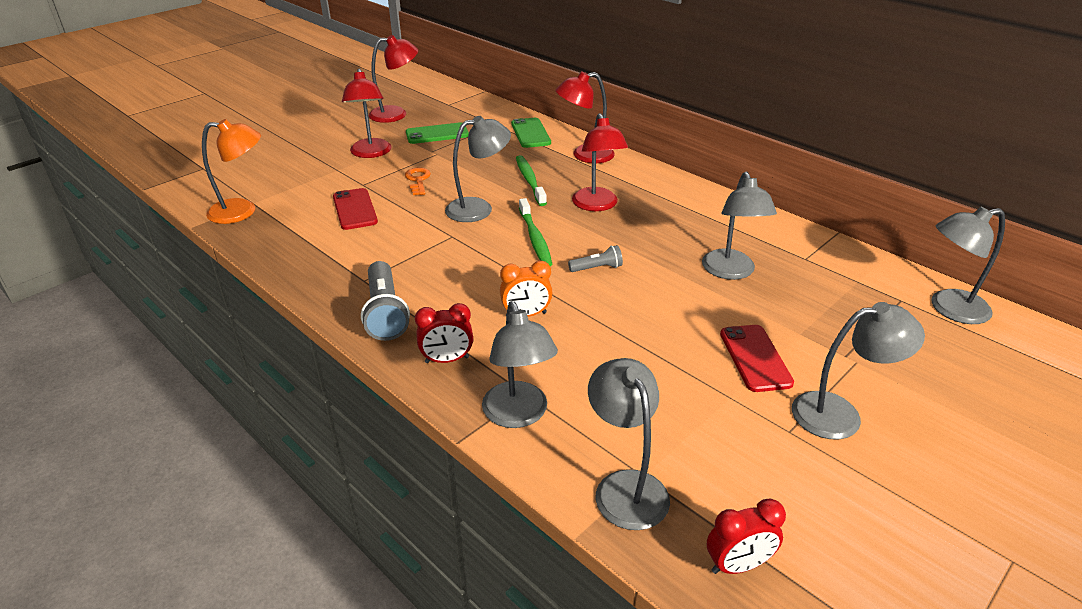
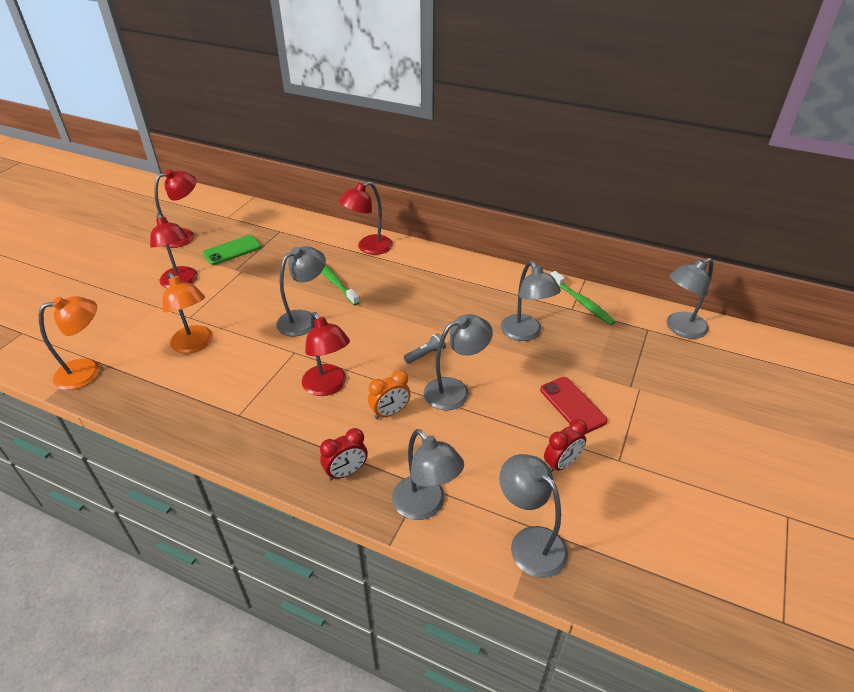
camera: 20 degrees left, 5 degrees up
red phone [333,188,378,230] -> orange lamp [162,272,213,353]
grey flashlight [361,261,410,341] -> none
orange key [405,167,431,195] -> none
green phone [511,118,551,148] -> none
green toothbrush [519,198,552,266] -> green toothbrush moved to [551,271,616,325]
red lamp [572,113,628,211] -> red lamp moved to [302,312,350,396]
red clock [707,499,786,574] -> red clock moved to [544,419,587,472]
grey lamp [792,302,925,439] -> grey lamp moved to [424,314,493,410]

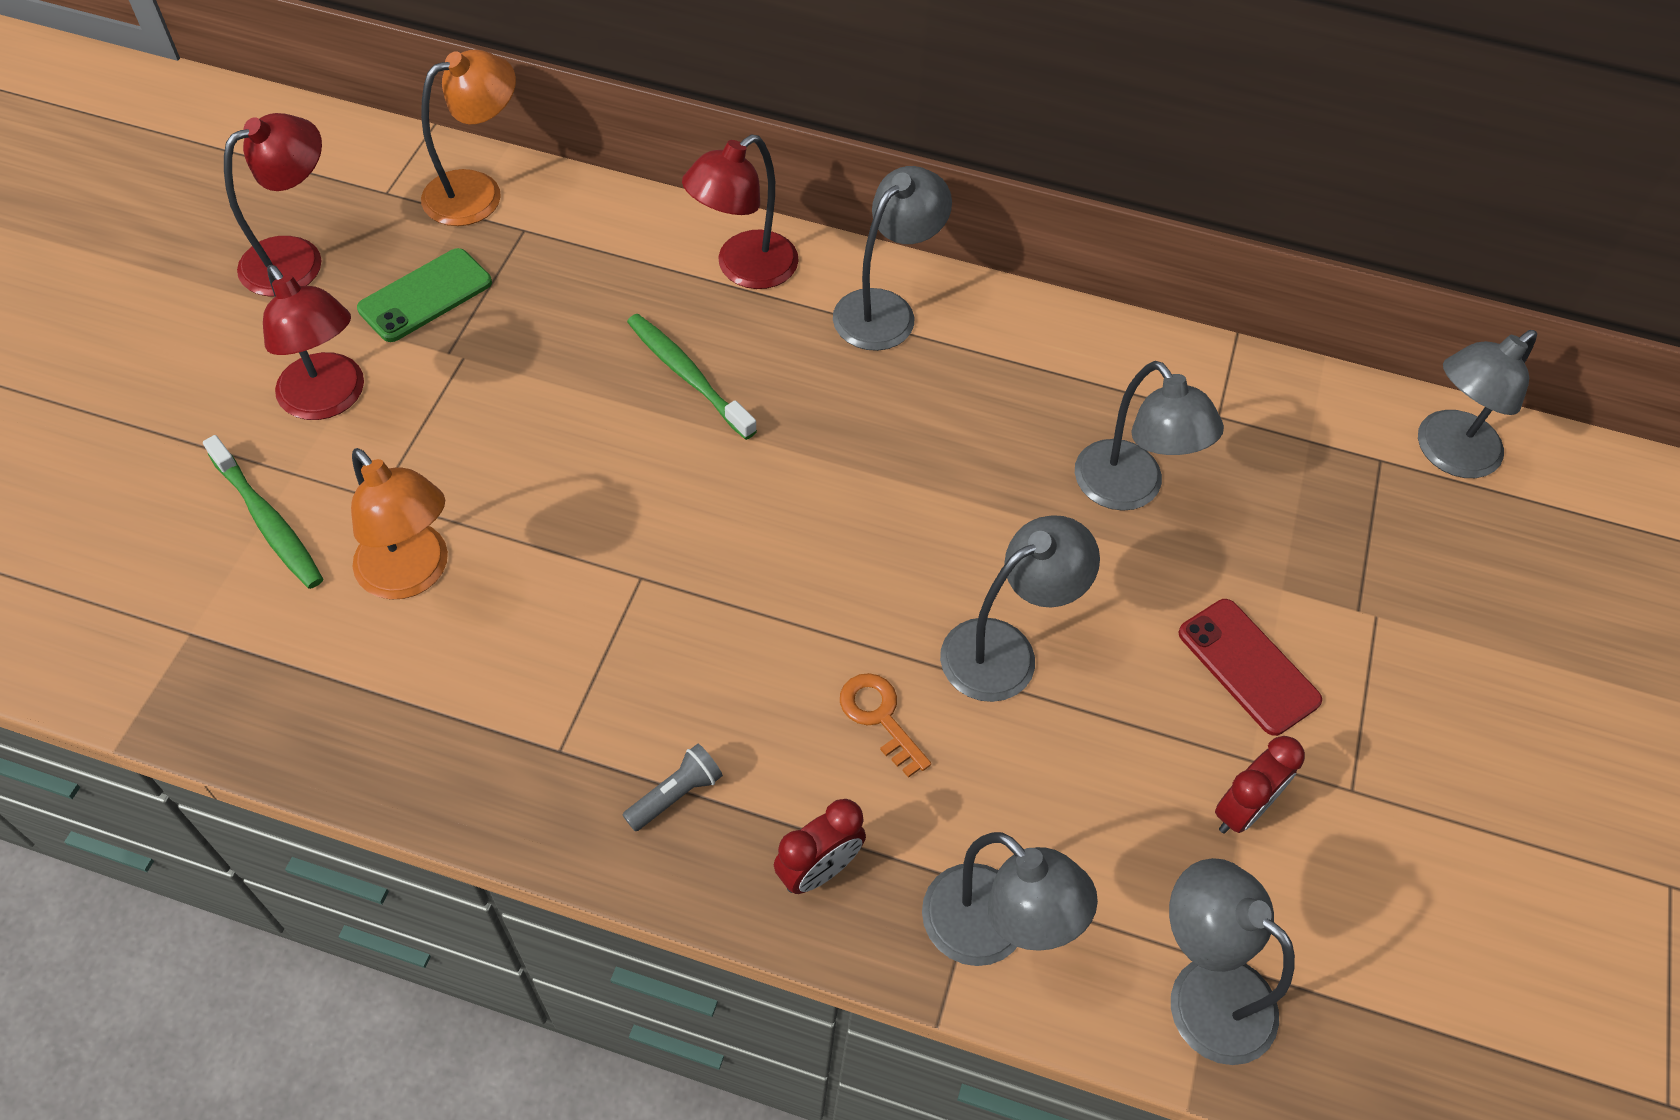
camera: 10 degrees left, 15 degrees up
orange lamp [39,296,100,390] -> orange lamp moved to [421,50,516,226]
grey lamp [276,246,326,337] -> grey lamp moved to [833,166,952,351]
red lamp [302,312,350,396] -> none
orange clock [368,370,411,419] -> orange key [840,673,931,778]
grey flashlight [404,333,446,364] -> grey flashlight moved to [623,744,723,831]
green toothbrush [551,271,616,325] -> green toothbrush moved to [203,435,323,589]

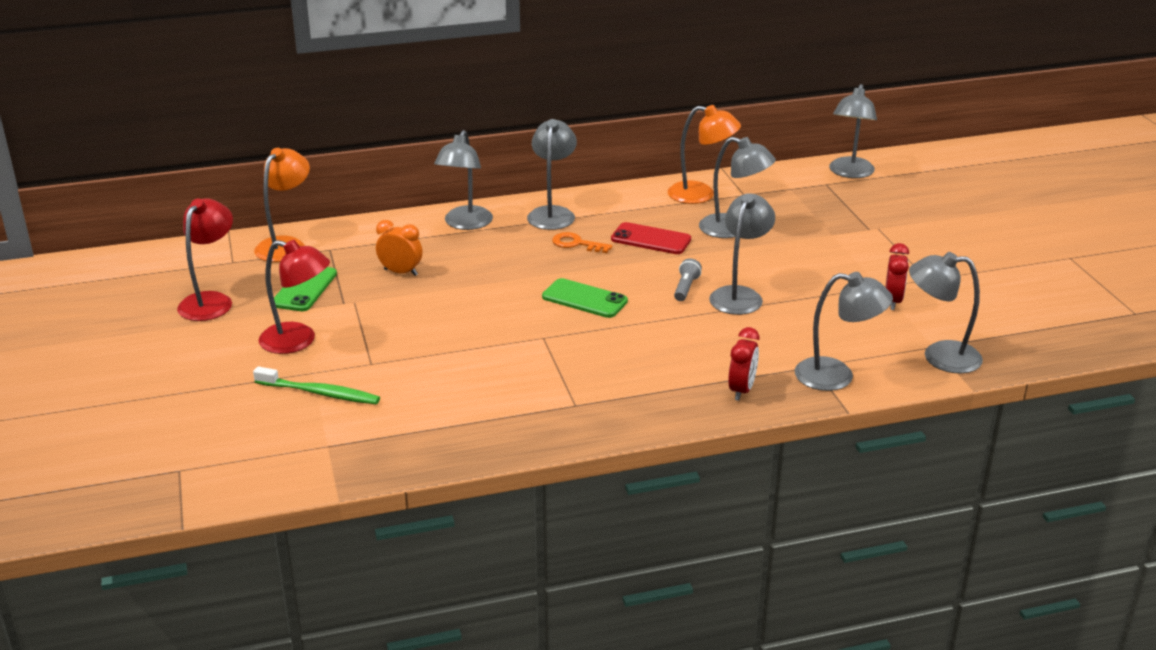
camera: 30 degrees left, 25 degrees down
orange lamp [351,448,448,600] -> orange lamp moved to [667,105,741,204]
grey flashlight [623,744,723,831] -> grey flashlight moved to [674,258,702,301]
green toothbrush [627,314,757,440] -> none
red lamp [682,134,799,289] -> grey lamp [434,130,493,230]
orange key [840,673,931,778] -> orange key moved to [552,232,612,253]
red phone [1178,599,1322,736] -> red phone moved to [611,222,691,254]
none -> orange clock [376,220,422,276]
none -> green phone [542,278,628,318]

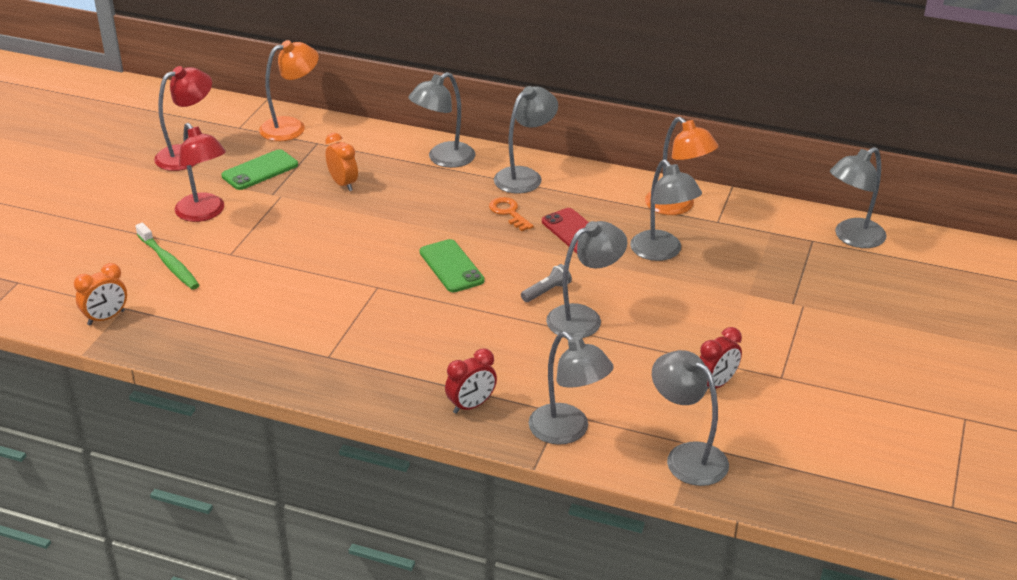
camera: 35 degrees right, 5 degrees up
none -> orange clock [74,263,127,325]

